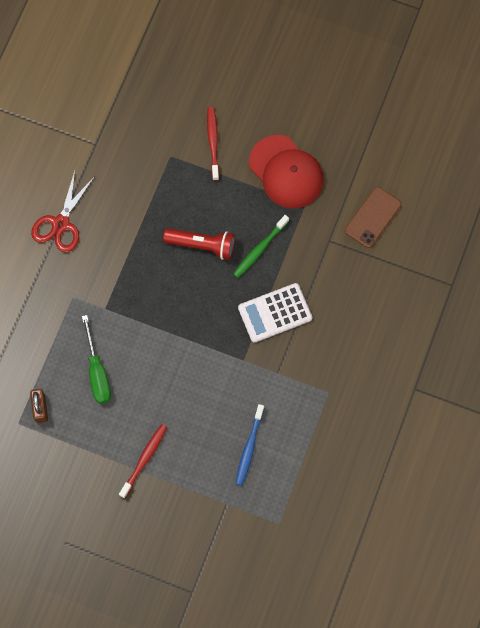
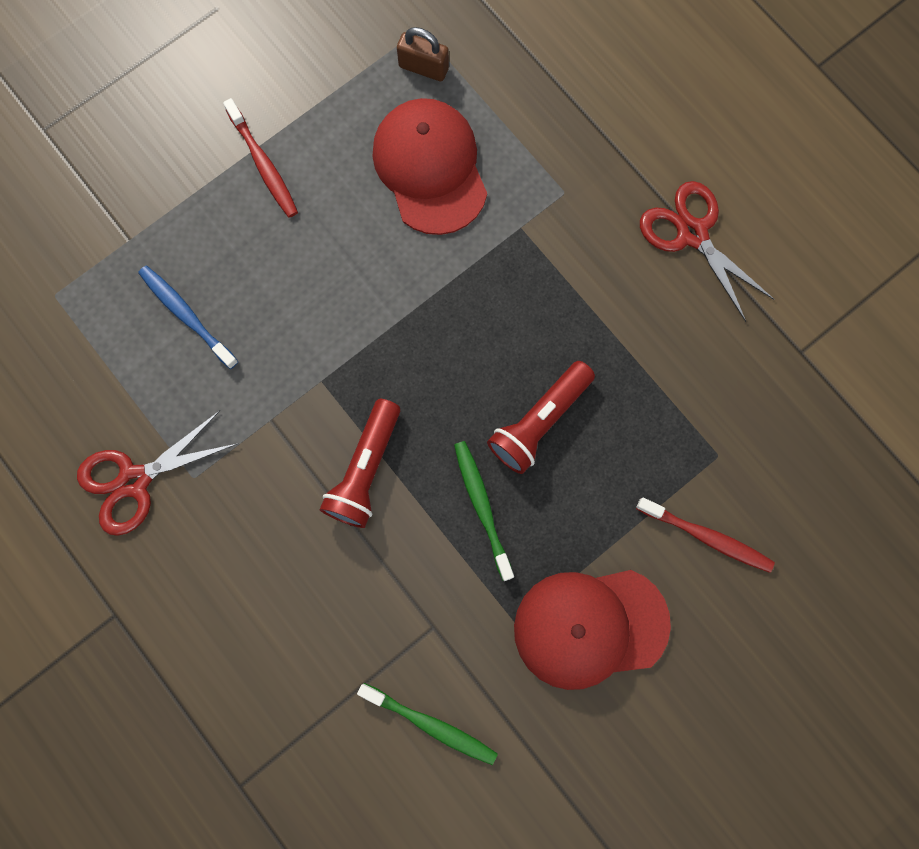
camera: 120 degrees right, 5 degrees up
green screwdriver [82,315,111,404] -> red cap [372,98,487,235]
white calculator [238,283,312,343] -> red flashlight [320,399,400,528]
brown phone [345,187,401,248] -> green toothbrush [357,683,498,765]
none -> red scissors [77,411,238,536]

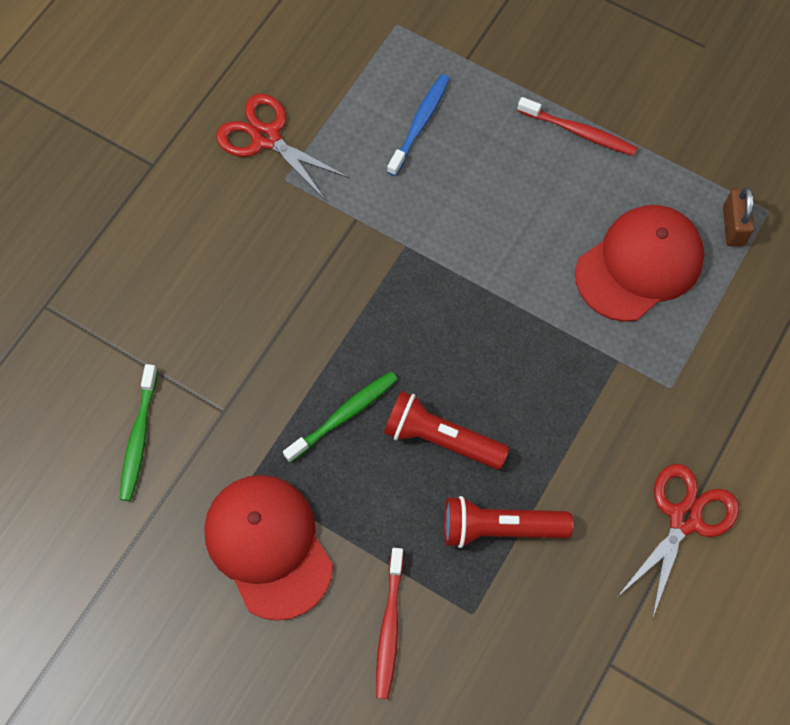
camera: 70 degrees right, 10 degrees down
red toothbrush [223,98,298,218] -> red toothbrush turned 105 degrees counterclockwise [517,97,637,156]
red flashlight [320,399,400,528] -> red flashlight moved to [444,496,573,548]

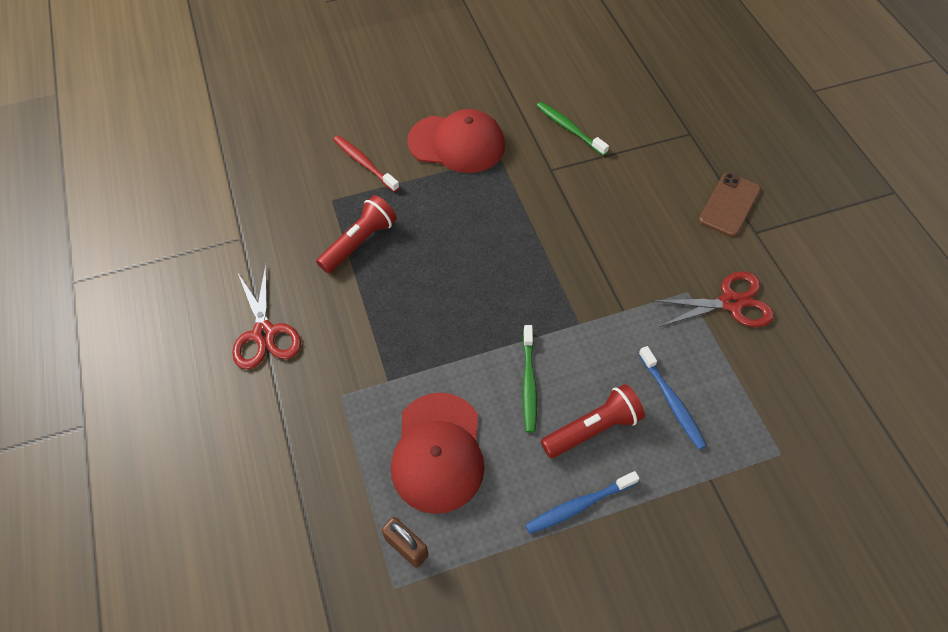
camera: 130 degrees right, 10 degrees down
green toothbrush [283,372,398,463] -> green toothbrush moved to [522,325,537,433]
red flashlight [384,391,509,470] -> red flashlight moved to [541,384,645,458]
red toothbrush [517,97,637,156] -> blue toothbrush [525,471,640,534]
none -> brown phone [699,173,761,237]

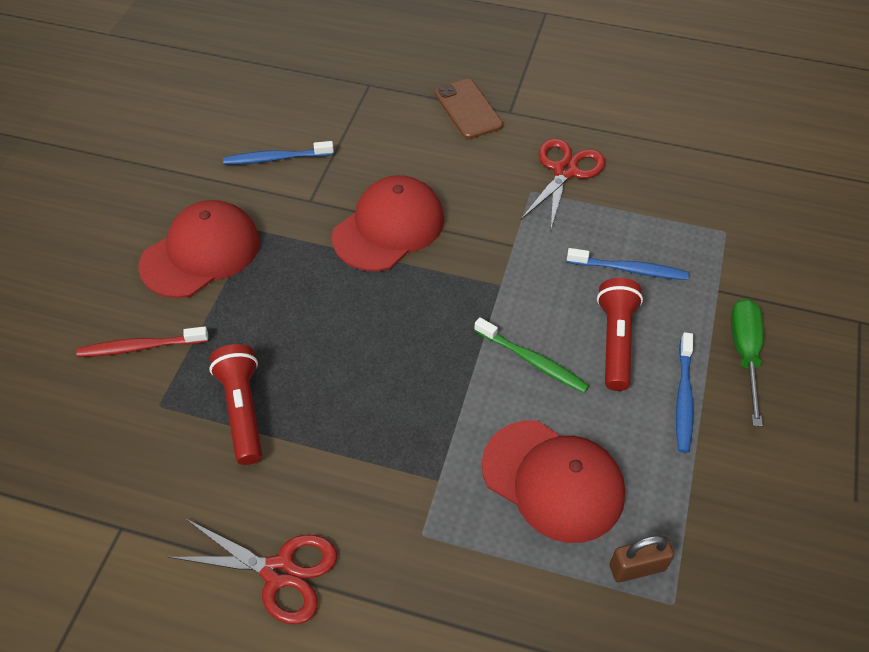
camera: 55 degrees left, 5 degrees down
green toothbrush [536,102,609,156] -> blue toothbrush [223,141,334,165]
none -> red cap [332,175,444,271]
none -> green screwdriver [731,298,763,427]

